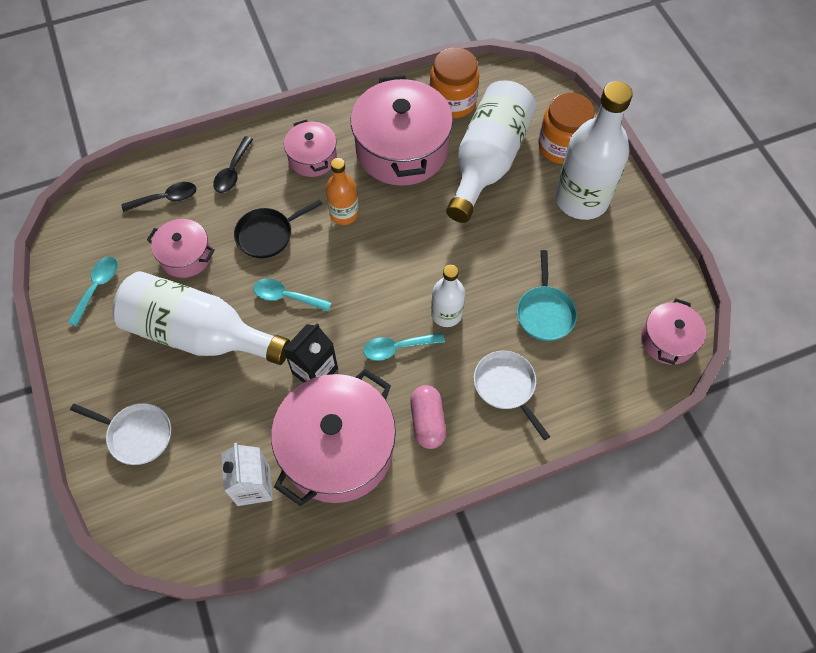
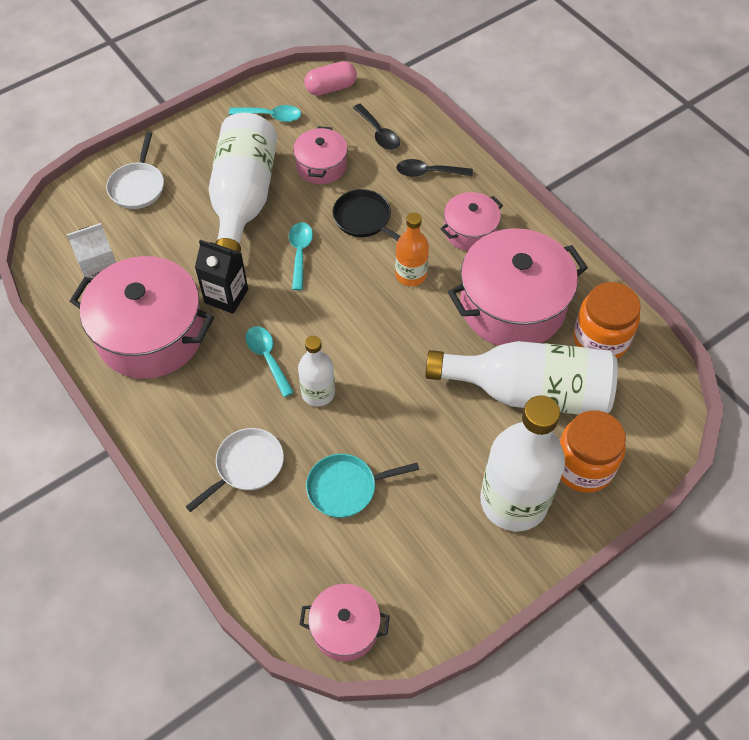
camera: 75 degrees right, 5 degrees down
pink capsule [410,385,446,449] -> pink capsule moved to [304,61,357,96]

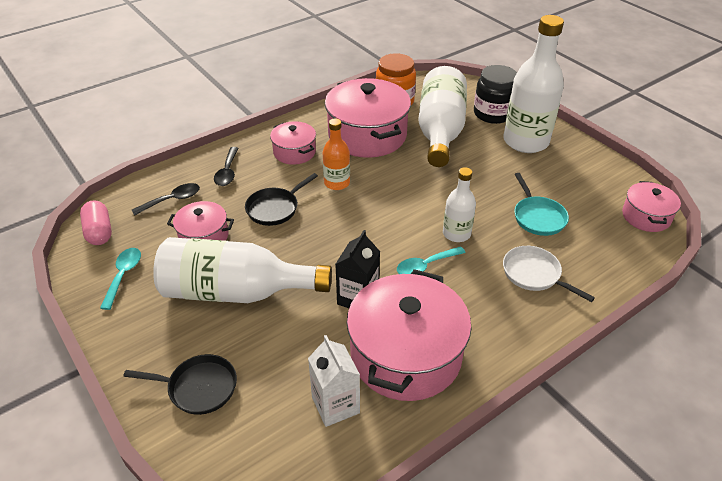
camera: 90 degrees left, 15 degrees down
white pan [106,132,164,209] -> black pan [123,354,237,415]
turquoise spoon [289,222,313,290] -> none
orange jar [559,411,626,493] -> black jar [474,65,517,124]

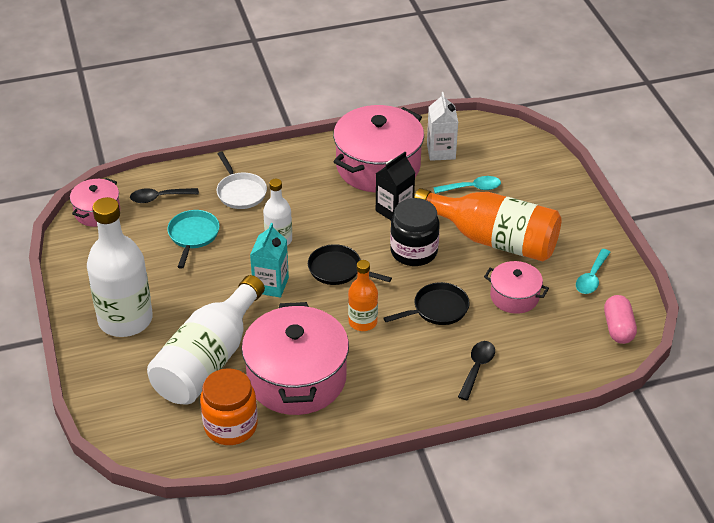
camera: 160 degrees left, 0 degrees up
black pan [123,354,237,415] -> black pan moved to [308,244,392,285]
black spoon [132,183,200,216] -> black spoon moved to [130,188,199,203]
white bottle [153,237,332,303] -> orange bottle [414,188,561,261]
pink pot [270,121,316,165] -> none
turquoise spoon [397,246,466,274] -> turquoise spoon moved to [433,176,501,194]
black jar [474,65,517,124] -> black jar moved to [390,198,440,266]
none -> turquoise carton [250,223,289,298]

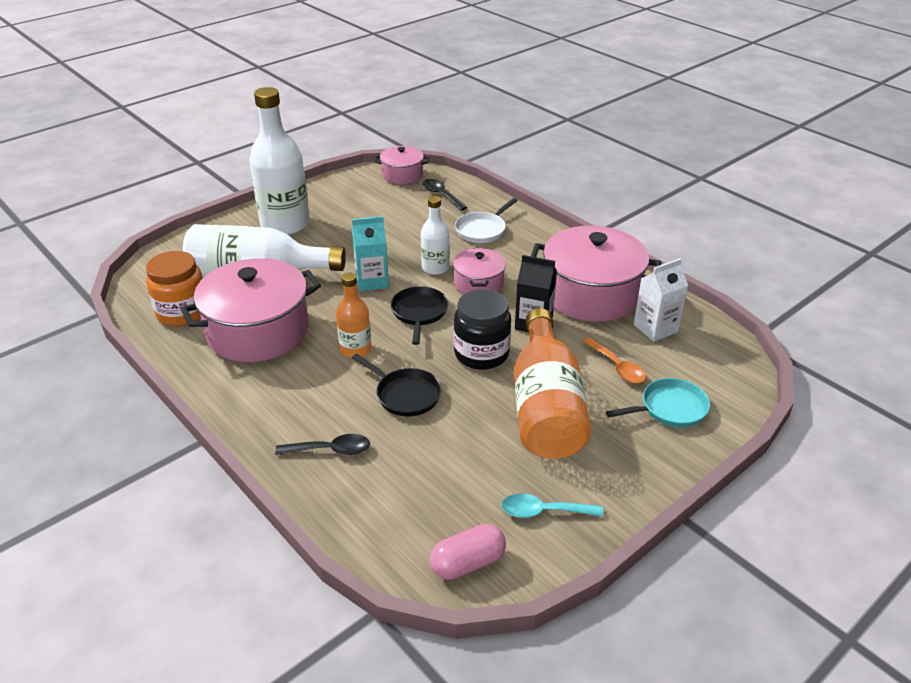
camera: 65 degrees right, 5 degrees down
turquoise pan [167,210,220,269] -> turquoise pan moved to [606,378,710,428]
turquoise spoon [433,176,501,194] -> orange spoon [582,337,646,383]
pink pot [484,261,549,314] -> pink pot moved to [453,248,506,294]

